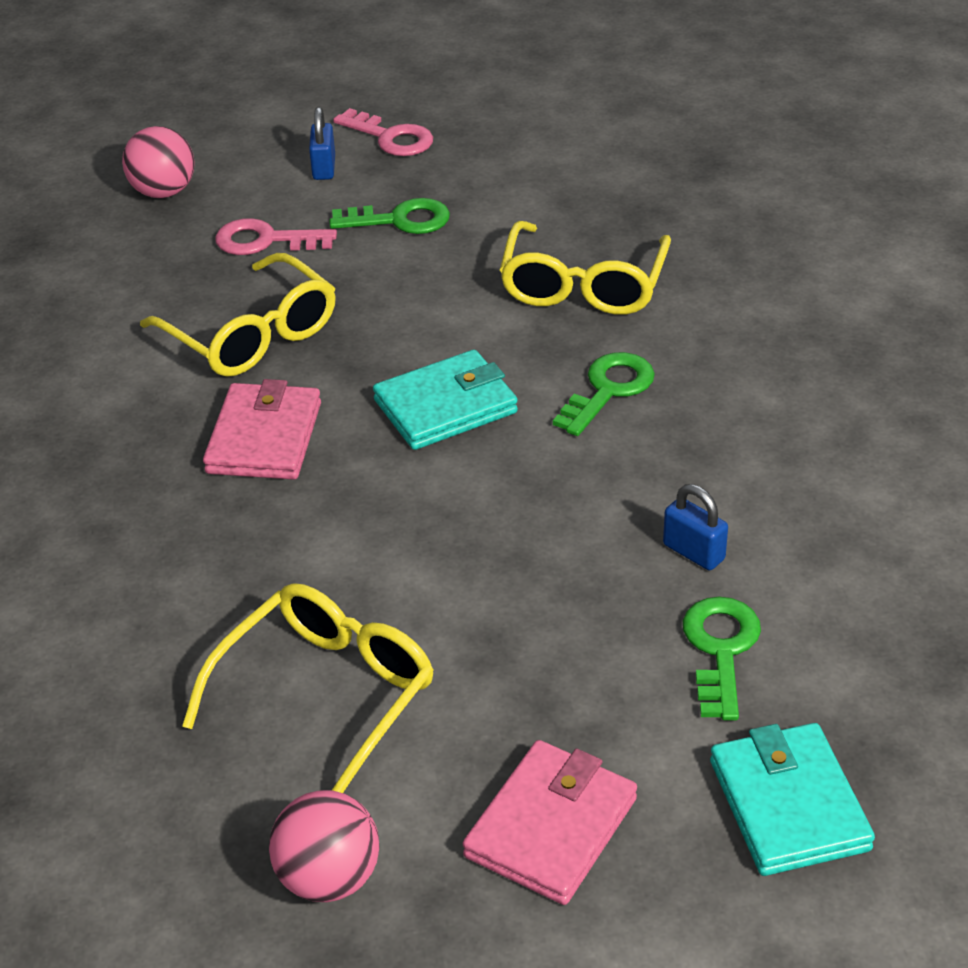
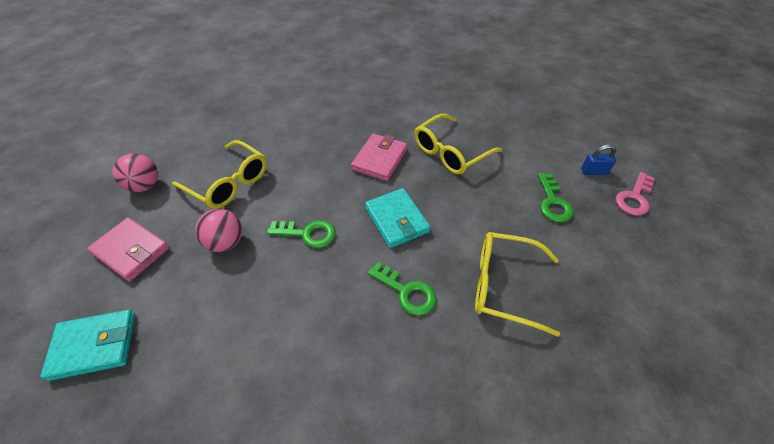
camera: 90 degrees right, 10 degrees up
pink ball [122,126,195,198] -> pink ball moved to [195,209,242,252]
pink wallet [203,379,321,480] -> pink wallet turned 75 degrees counterclockwise [351,133,407,181]
pink key [215,218,337,255] -> none
blue padlock [663,484,728,570] -> none
green key [683,596,761,720] -> green key moved to [267,220,336,248]

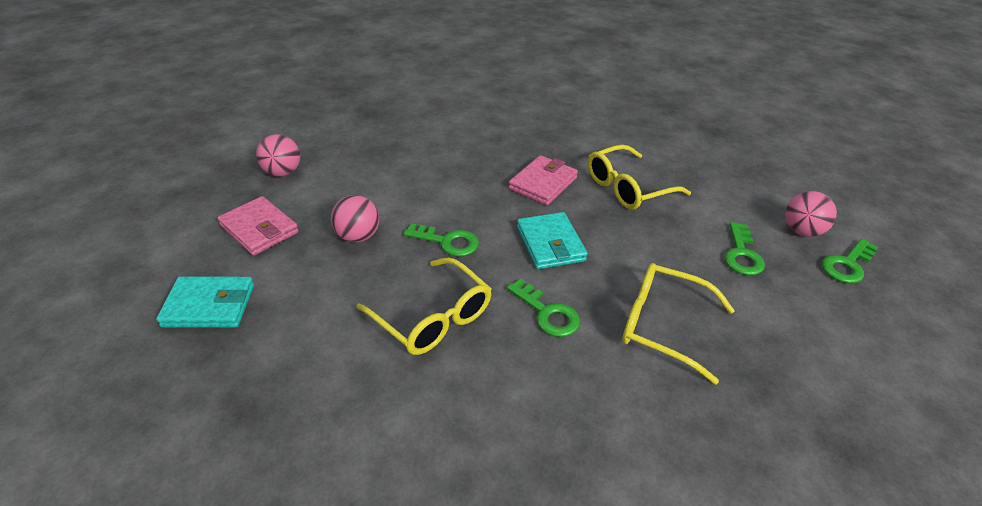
camera: 10 degrees right, 10 degrees down
yellow glasses [172,140,267,209] -> yellow glasses moved to [356,257,491,355]
blue padlock [581,145,616,175] -> pink ball [785,191,837,237]
pink key [615,172,655,216] -> green key [822,239,878,283]

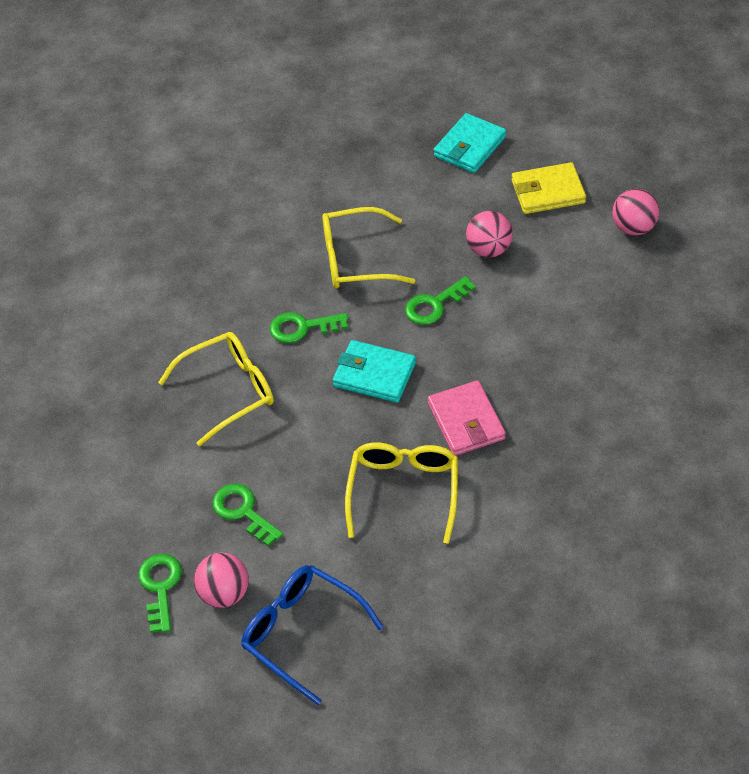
camera: 130 degrees right, 10 degrees up
pink wallet [217,196,299,256] -> yellow wallet [512,162,586,214]
none -> blue glasses [241,565,384,705]

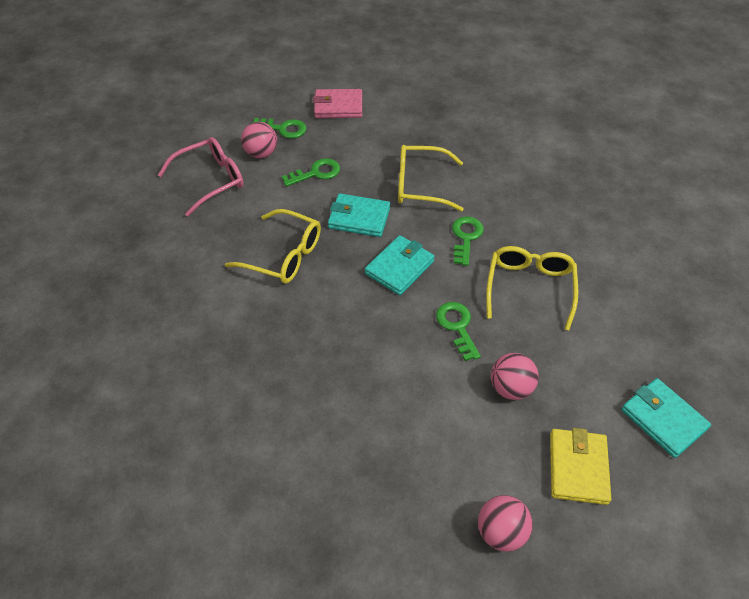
camera: 105 degrees right, 0 degrees up
yellow glasses [158,332,274,446] -> yellow glasses turned 105 degrees clockwise [398,145,464,211]
blue glasses [241,565,384,705] -> pink glasses [158,137,244,217]
pink wallet [428,380,506,456] -> pink wallet moved to [313,89,362,118]
none -> turquoise wallet [328,193,390,237]

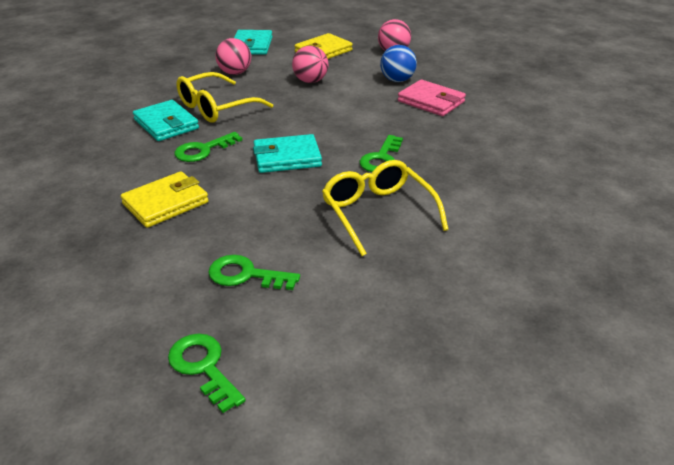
camera: 140 degrees left, 15 degrees down
pink glasses [158,137,244,217] -> none
pink ball [241,122,277,158] -> pink ball moved to [215,38,251,75]
pink wallet [313,89,362,118] -> pink wallet moved to [398,80,466,116]
turquoise wallet [328,193,390,237] -> turquoise wallet moved to [133,100,199,141]
yellow glasses [398,145,464,211] -> yellow wallet [121,171,209,228]
green key [436,302,481,361] -> green key moved to [360,135,403,172]
none -> blue ball [380,45,417,82]

